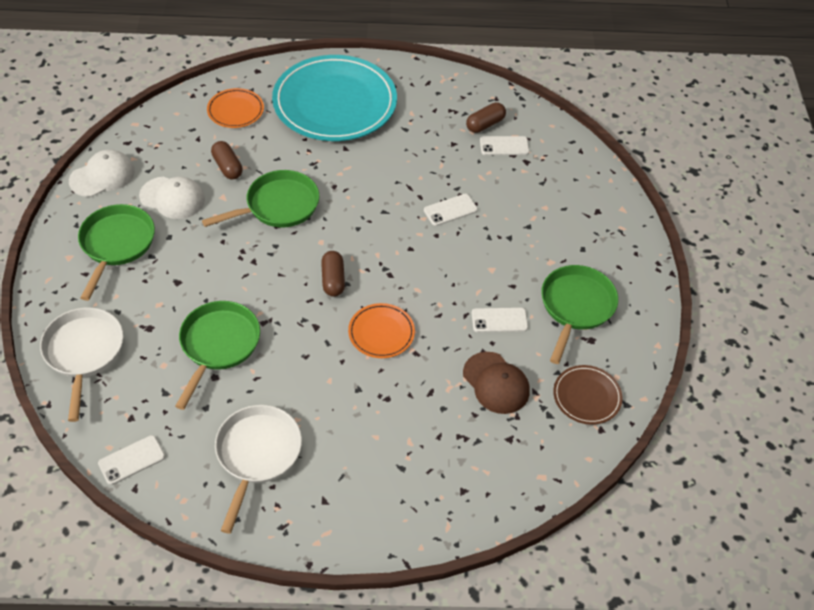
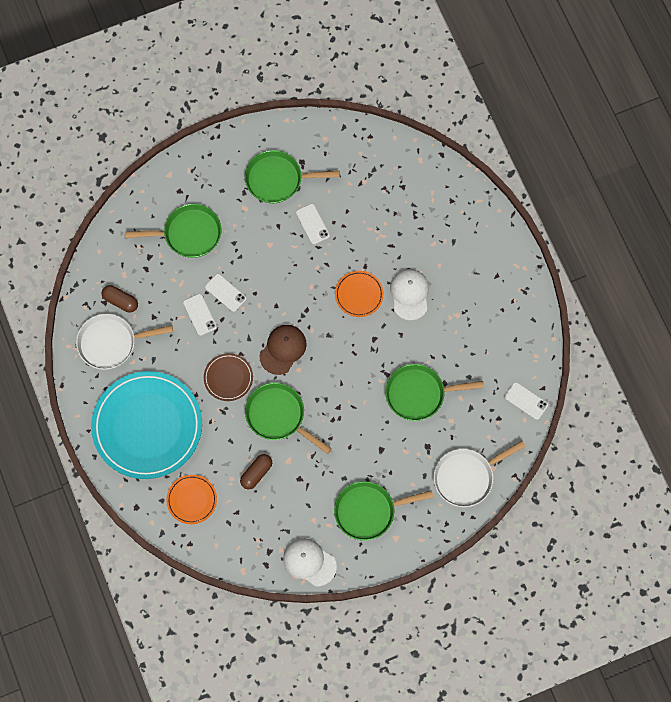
camera: 110 degrees left, 20 degrees up
white cap [139,177,205,219] -> white cap moved to [390,269,429,321]
white pan [215,405,302,534] -> white pan moved to [76,314,173,370]
brown capsule [321,251,345,297] -> none
brown cap [463,352,530,414] -> brown cap moved to [260,325,307,375]
white phone [480,136,529,155] -> white phone moved to [183,294,217,336]
brown plate [553,365,623,425] -> brown plate moved to [204,353,253,401]
none -> green pan [125,204,221,258]

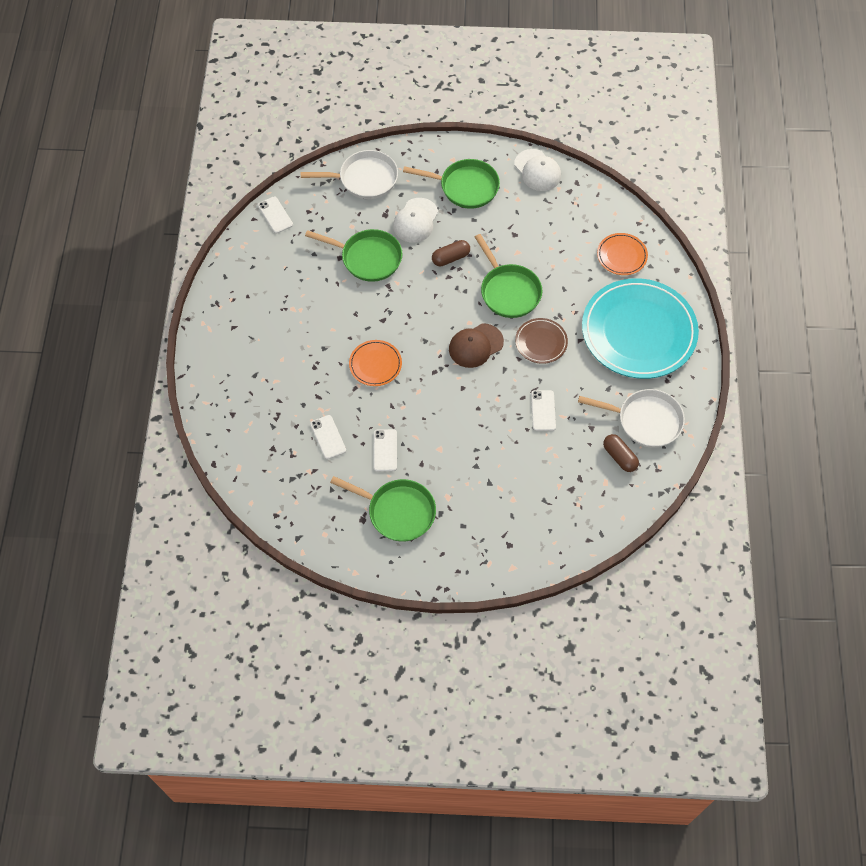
camera: 155 degrees left, 10 degrees down
green pan [125,204,221,258] -> none
white phone [205,274,247,312] -> white phone moved to [310,415,346,460]
brown capsule [240,454,272,489] -> brown capsule moved to [432,240,470,266]
white cap [390,269,429,321] -> white cap moved to [393,198,438,243]

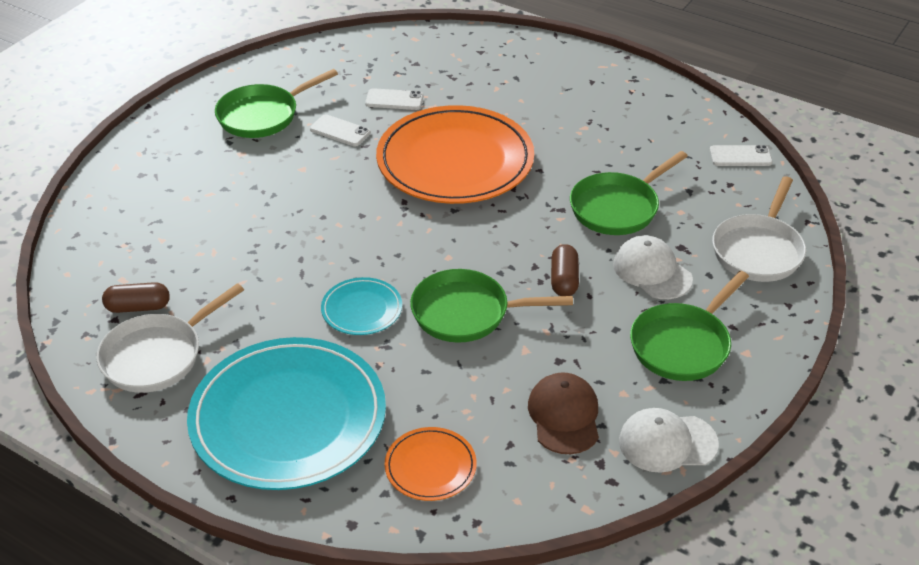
camera: 120 degrees right, 20 degrees down
orange plate [349,340,402,386] -> orange plate [376,105,534,204], size x2.22
brown cap [449,323,504,368] -> brown cap moved to [528,372,599,454]
brown plate [515,318,568,364] -> turquoise plate [321,277,402,335]
white phone [531,390,556,431] -> none

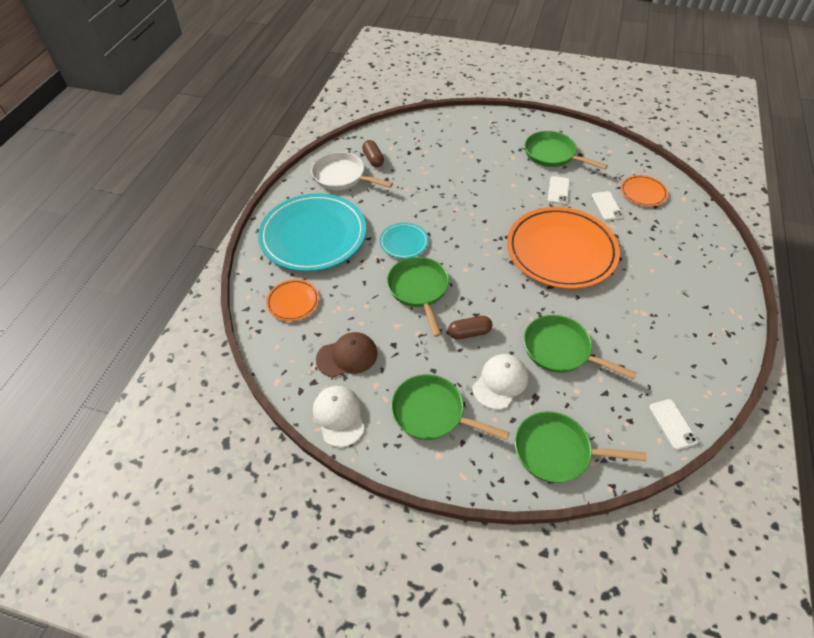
camera: 75 degrees right, 10 degrees up
white pan [712,176,806,282] -> green pan [515,411,647,483]
none -> orange plate [621,175,668,206]

